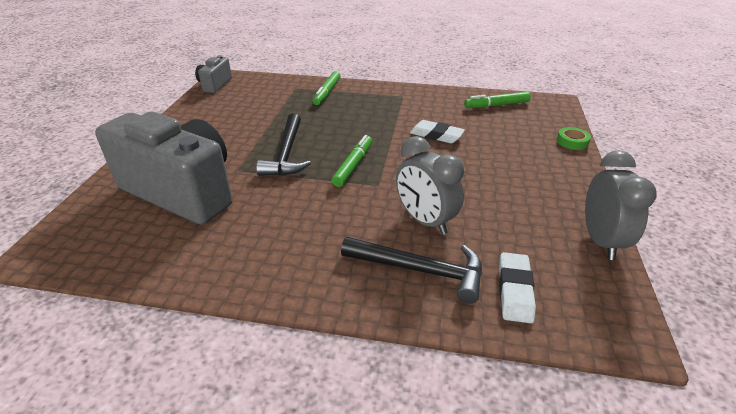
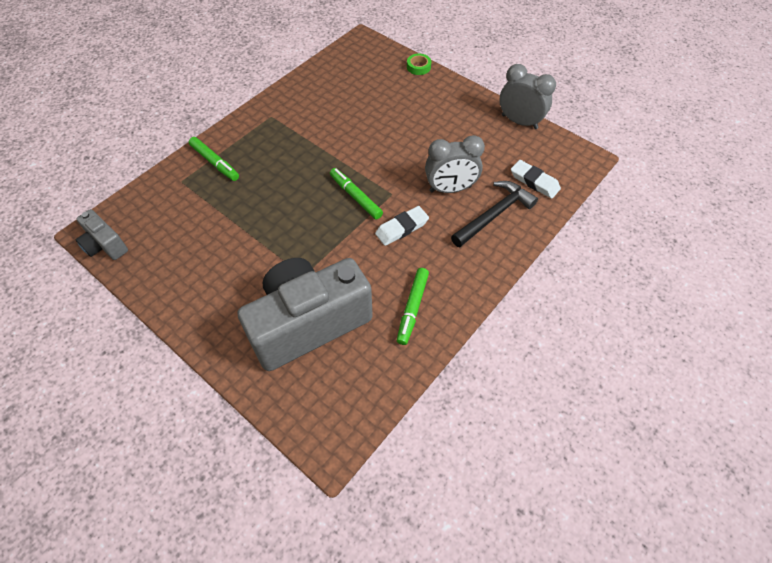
camera: 60 degrees left, 20 degrees up
black hammer [256,114,311,176] -> none
white eraser [410,120,465,143] -> white eraser moved to [375,206,429,246]
green marker [464,92,531,108] -> green marker moved to [397,268,429,345]

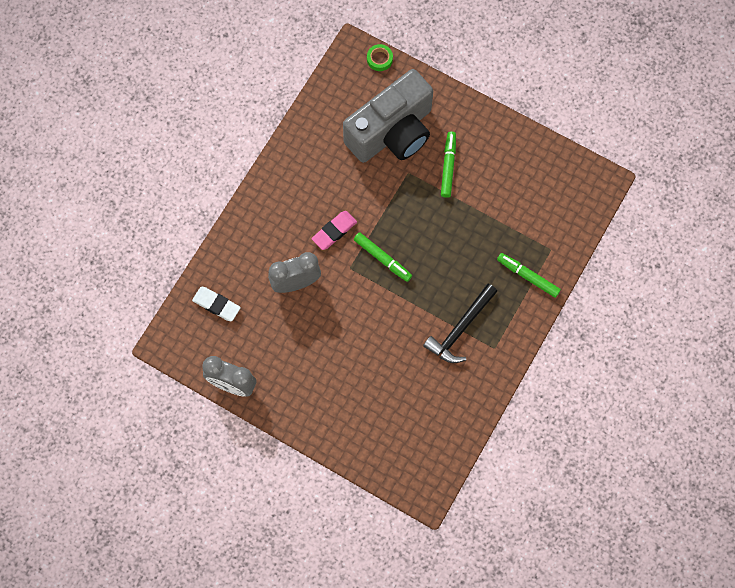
camera: 170 degrees right, 15 degrees up
grey camera [75,209,128,260] -> none
white eraser [375,206,429,246] -> pink eraser [312,211,357,250]
green marker [397,268,429,345] -> green marker moved to [441,131,456,198]
green tape [407,53,431,75] -> green tape moved to [367,44,393,71]
black hammer [451,181,538,247] -> black hammer moved to [423,283,497,363]

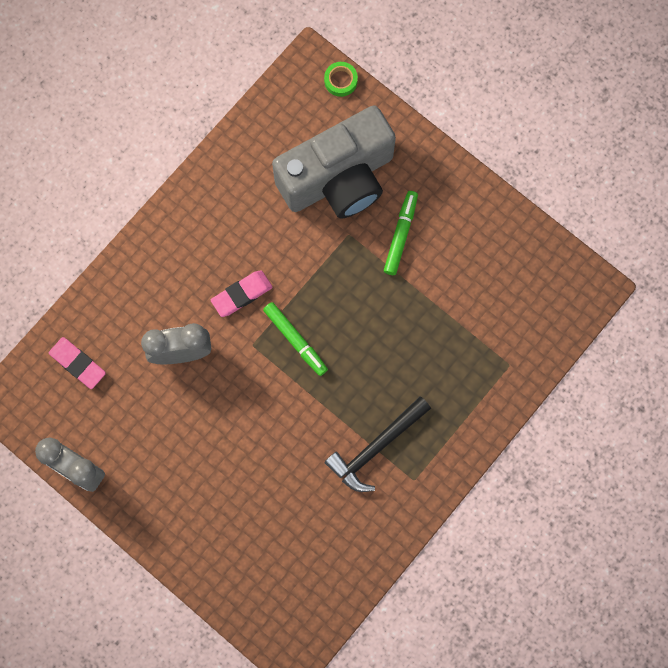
camera: 10 degrees right, 5 degrees up
white eraser [192,287,241,321] -> pink eraser [49,337,106,389]
green marker [497,253,561,298] -> none

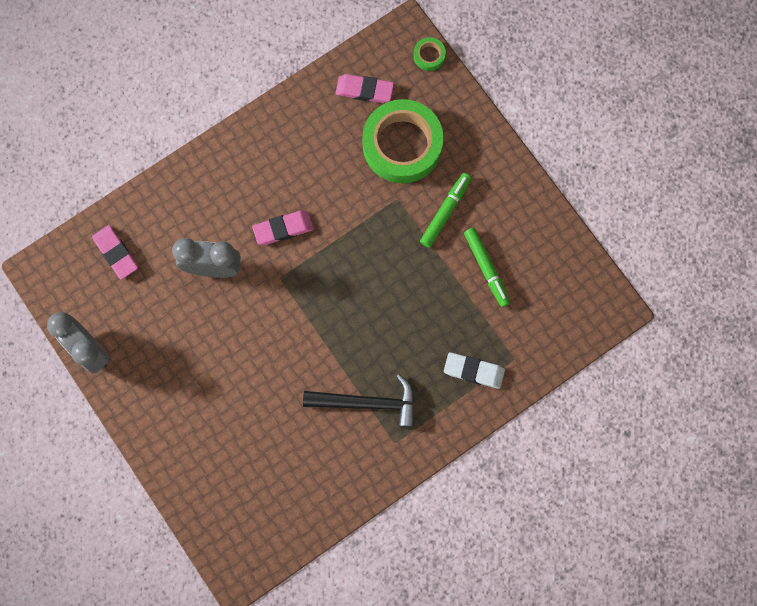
camera: 15 degrees right, 0 degrees up
green marker [263,302,328,376] -> green marker moved to [464,228,510,307]
grey camera [272,105,396,219] -> green tape [362,99,443,183]
black hammer [324,396,431,492] -> black hammer turned 150 degrees counterclockwise [303,374,415,428]
none -> pink eraser [336,74,394,103]
none -> white eraser [444,352,505,389]

